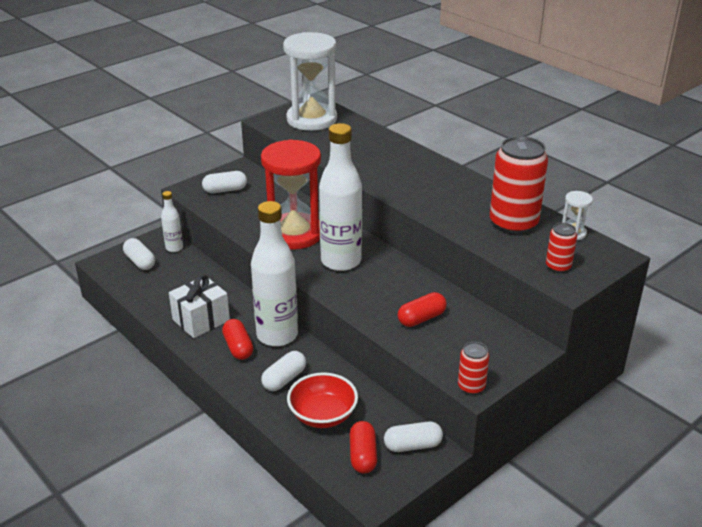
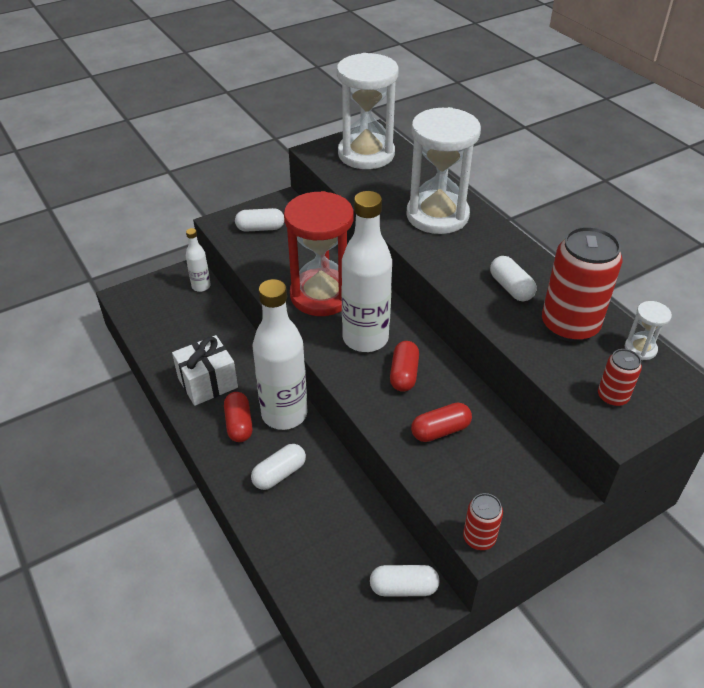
camera: 10 degrees right, 10 degrees up
white capsule [123,238,155,270] -> white capsule moved to [490,256,537,301]
red bowl [287,372,358,428] -> none
red capsule [350,421,377,473] -> red capsule moved to [390,341,419,392]
none -> white hourglass [406,107,481,234]

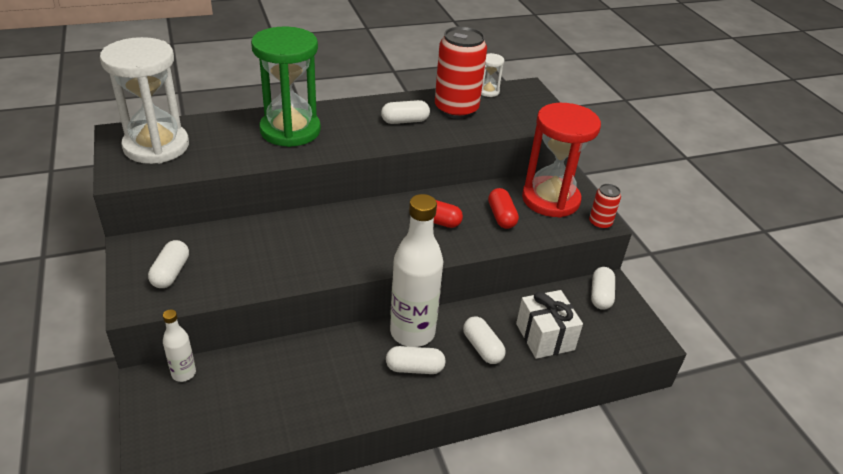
camera: 80 degrees left, 5 degrees down
white gift [172,335,238,406] -> white gift moved to [516,290,583,359]
red capsule [224,392,253,442] -> white capsule [386,346,446,374]
red hourglass [284,191,354,316] -> red hourglass moved to [522,103,601,218]
white bottle [342,191,392,352] -> none
white hourglass [406,107,481,234] -> green hourglass [251,26,321,147]
red can [598,349,642,406] -> none

